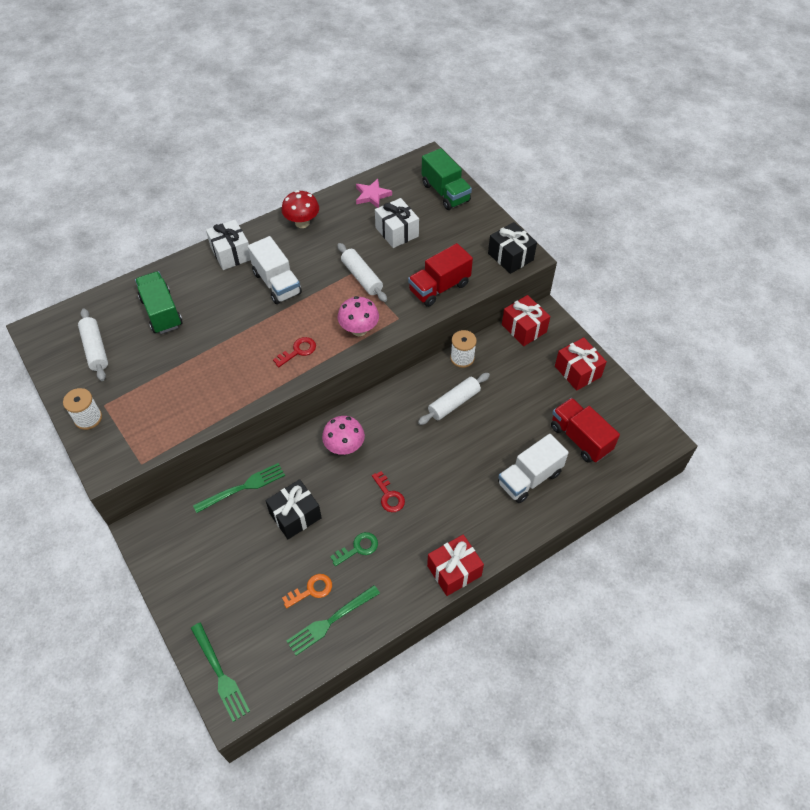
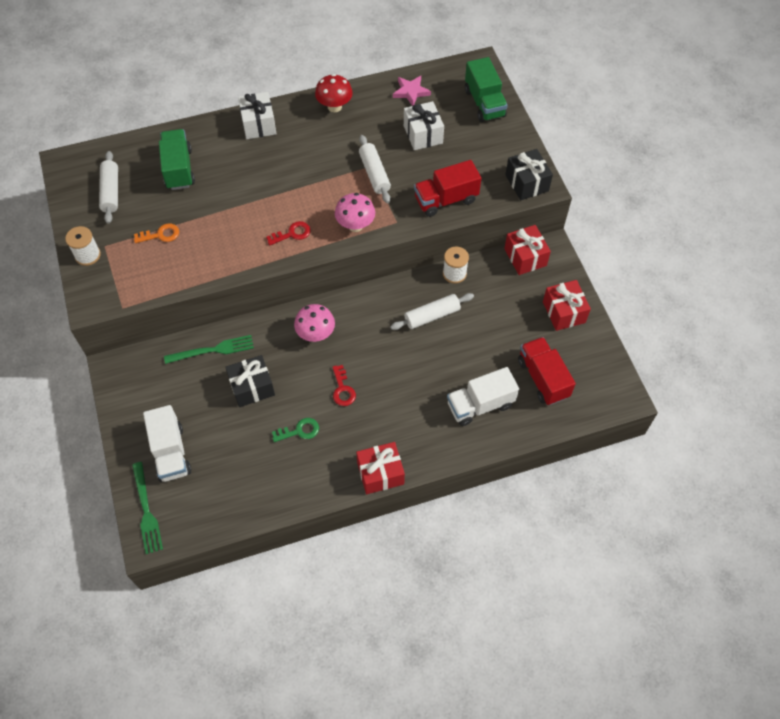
camera: 15 degrees right, 5 degrees up
white truck [248,236,302,304] -> white truck moved to [143,405,191,482]
orange key [282,574,332,608] -> orange key moved to [134,224,179,243]
green fork [287,585,380,656] -> none

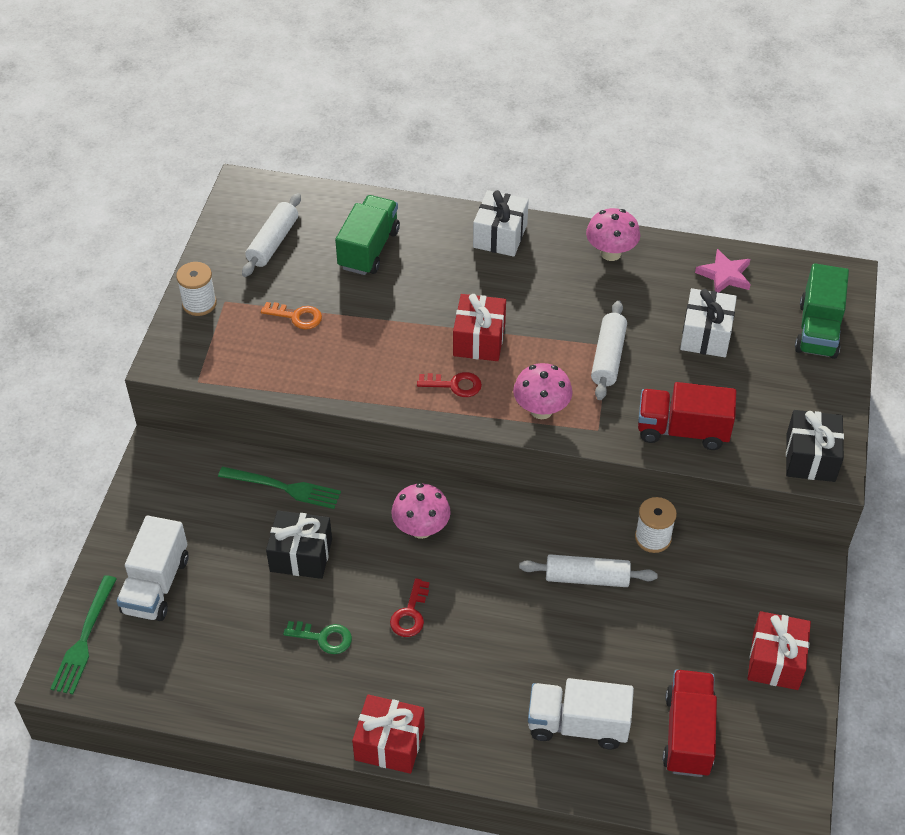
camera: 30 degrees right, 10 degrees down
red mushroom [315,74,353,112] -> pink mushroom [586,208,640,261]
red gift [504,225,551,275] -> red gift moved to [453,294,506,361]

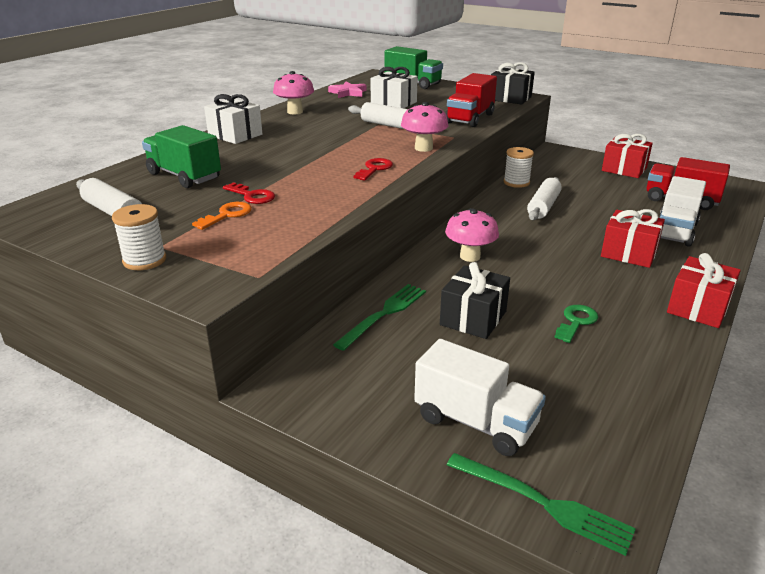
camera: 70 degrees left, 20 degrees down
red key [390,578,430,637] -> red key moved to [223,182,275,204]
red gift [453,294,506,361] -> red gift moved to [601,209,665,268]

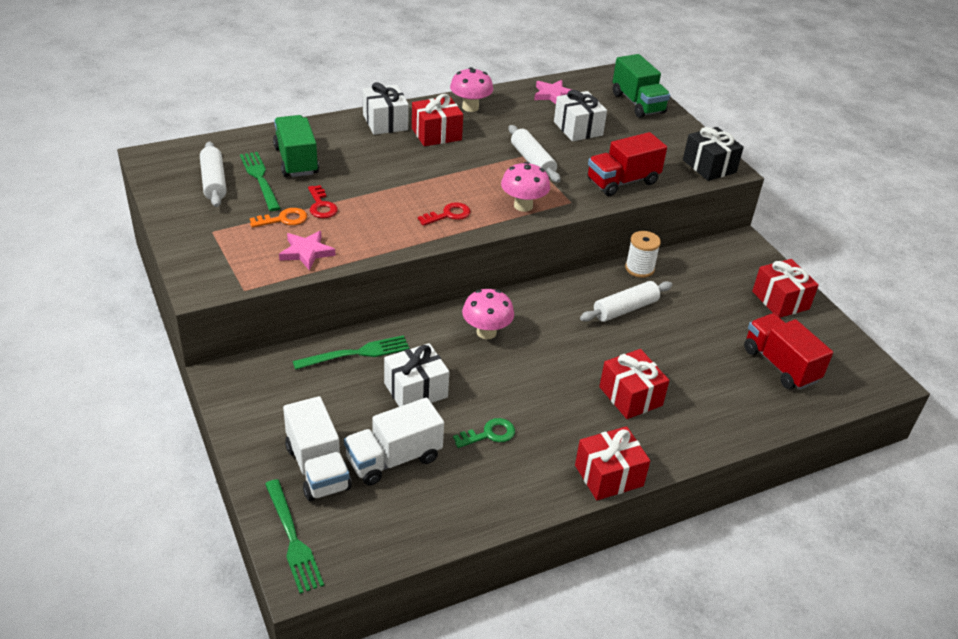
camera: 30 degrees right, 10 degrees up
white spool [112,204,166,270] -> none
black gift [440,262,510,339] -> white gift [384,343,449,407]
white truck [660,176,706,247] -> white truck moved to [344,398,444,486]
none -> green fork [240,152,281,211]
none -> pink star [279,231,336,271]
none -> red gift [412,94,463,146]

